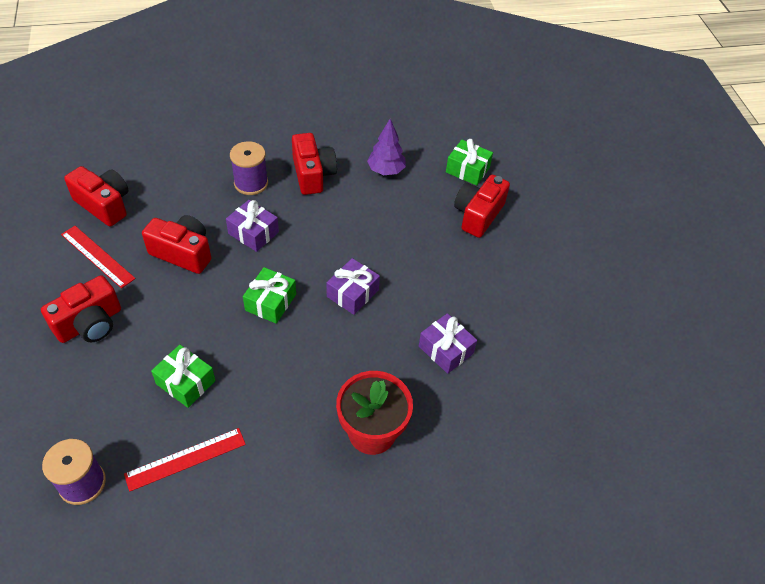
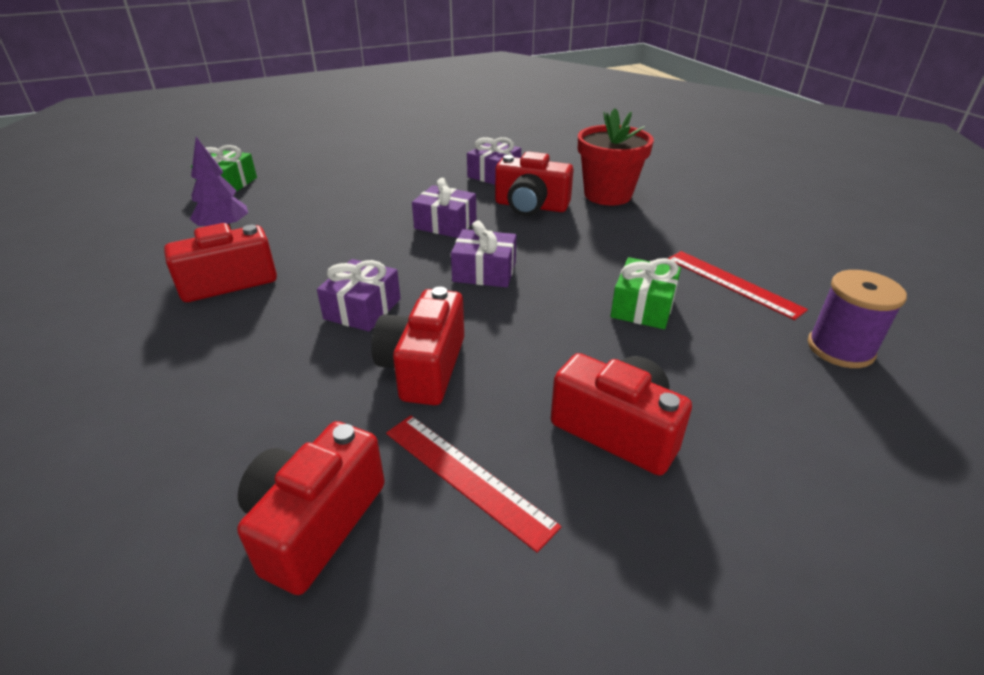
camera: 100 degrees left, 15 degrees down
red ruler [61,226,136,288] -> red ruler turned 75 degrees counterclockwise [386,415,561,553]
purple spool [230,141,268,195] -> none
green gift [243,267,296,324] -> purple gift [451,221,516,288]
red camera [454,175,510,238] -> red camera moved to [495,152,573,216]

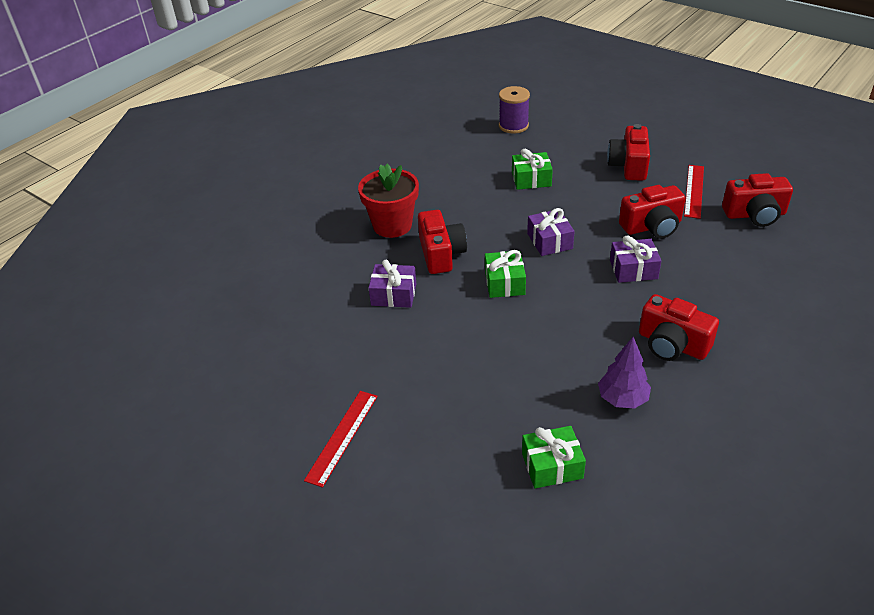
camera: 115 degrees left, 5 degrees up
purple gift [412,178,476,238] -> green gift [485,250,526,298]
red ruler [668,251,808,320] -> red ruler moved to [304,391,378,488]

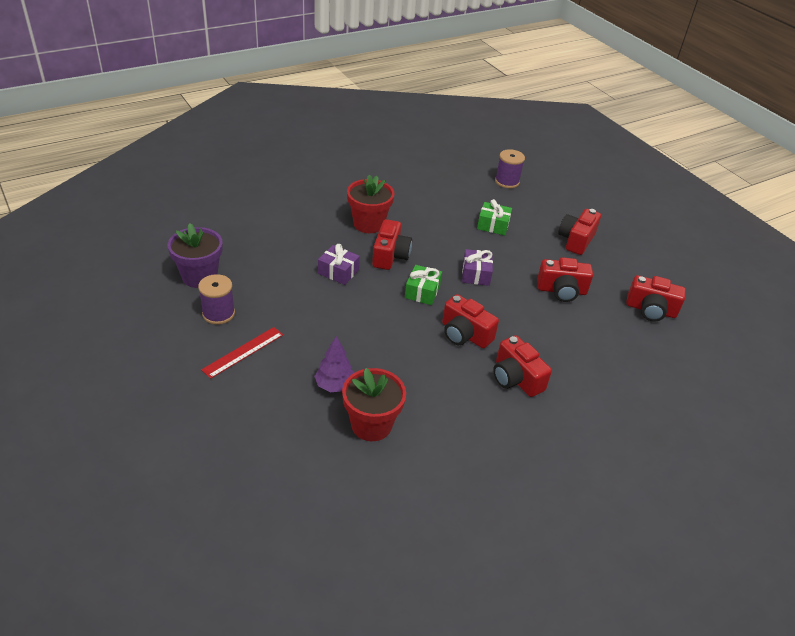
camera: 15 degrees right, 0 degrees up
green gift [522,426,586,488] -> red flower pot [342,368,406,441]
purple tree [598,337,651,409] -> purple tree moved to [314,336,355,392]
purple gift [610,236,661,283] -> none
red ruler [684,165,704,219] -> none
none -> purple flower pot [168,223,222,288]
none -> purple spool [198,274,235,325]
none -> red camera [442,294,499,348]

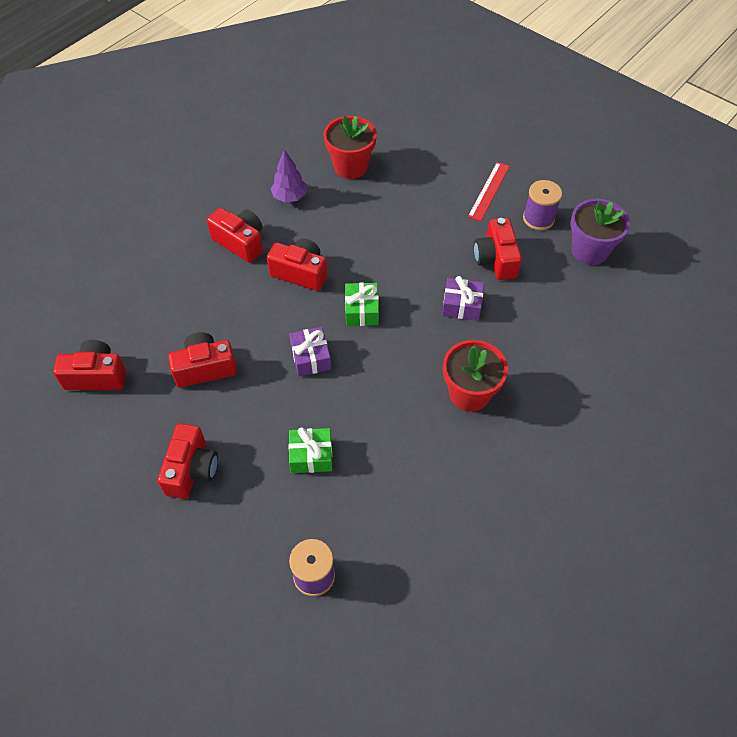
camera: 165 degrees right, 15 degrees up
purple tree [314,336,355,392] -> purple tree moved to [271,149,307,203]
red camera [372,219,412,270] -> red camera moved to [474,218,522,280]

